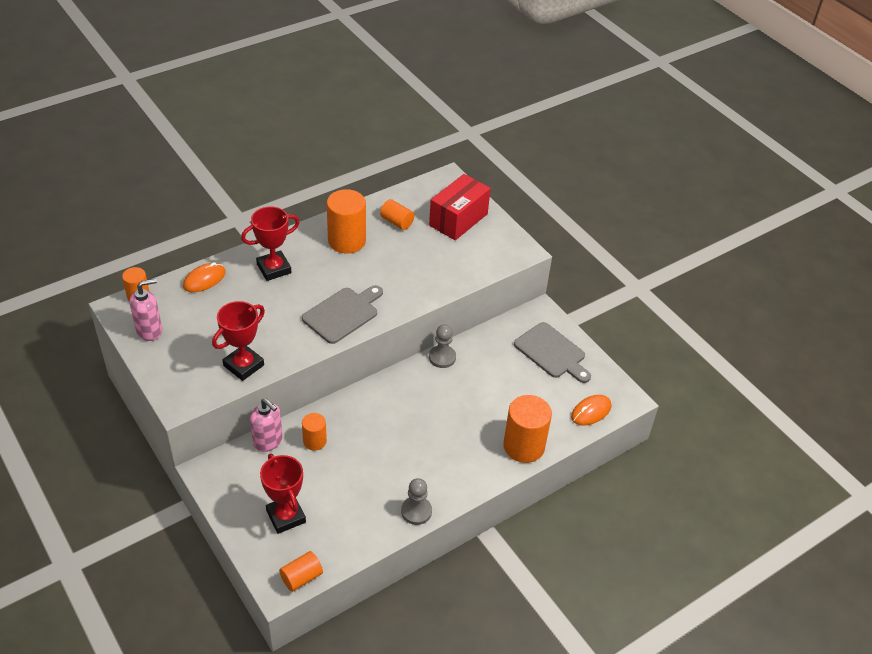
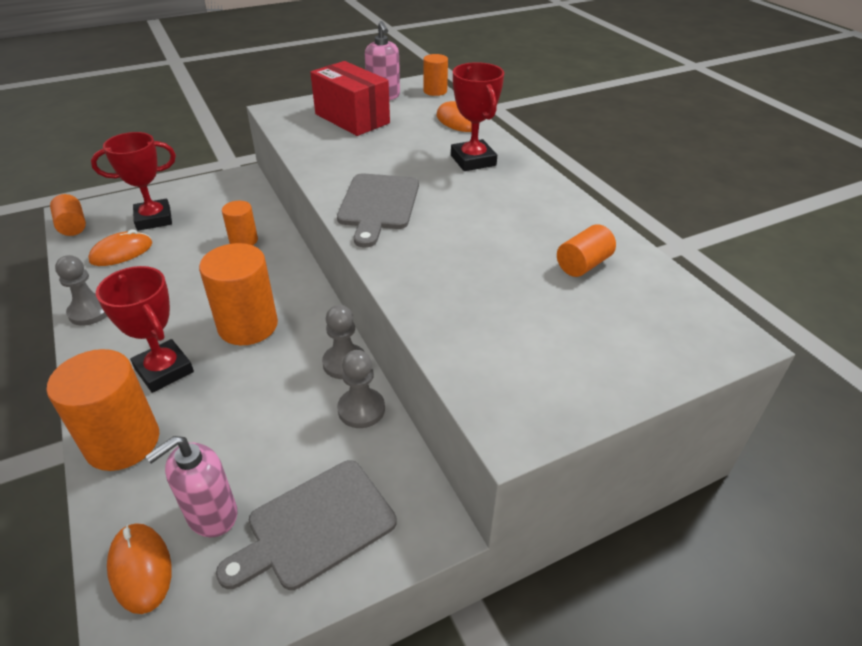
camera: 100 degrees right, 5 degrees down
red trophy [212,301,265,381] -> red trophy moved to [96,266,194,393]
pink soap dispenser [250,398,283,452] -> pink soap dispenser moved to [145,436,237,537]
grey cutting board [302,285,383,344] -> grey cutting board turned 45 degrees clockwise [337,173,419,247]
orange cylinder [327,189,366,254] -> orange cylinder moved to [199,243,278,345]
red box [429,174,491,240] -> red box moved to [310,61,390,136]
none -> orange mouse [88,229,152,266]
none -> grey pawn [337,350,385,428]

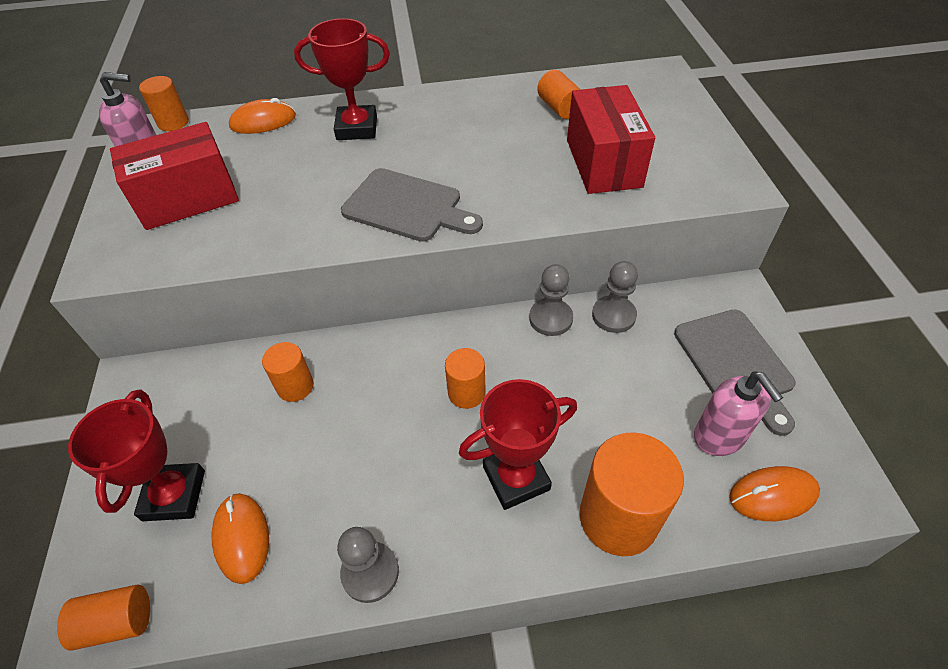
camera: 70 degrees left, 10 degrees up
orange cylinder [199,243,278,345] -> orange cylinder [445,348,486,409], size x0.56
none -> red box [567,85,655,194]

